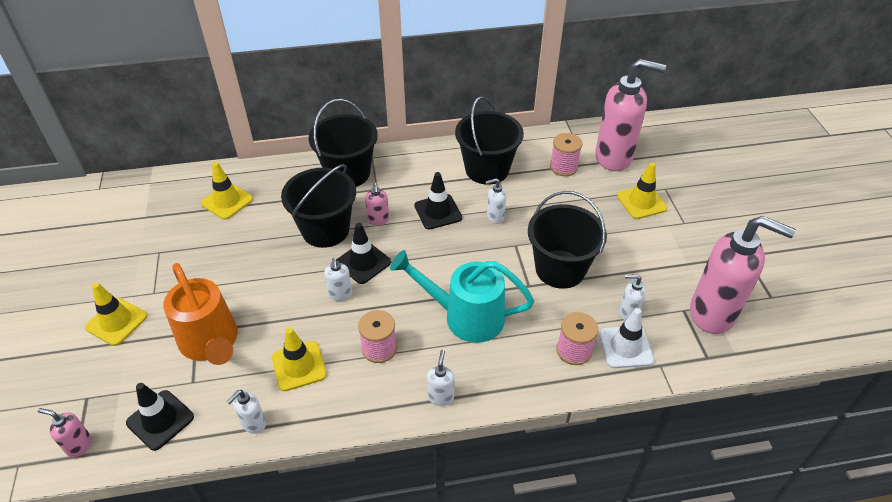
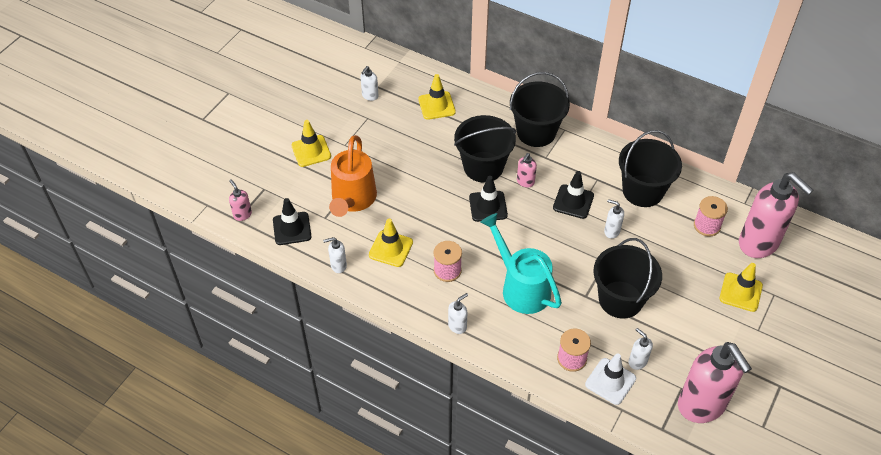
camera: 40 degrees right, 5 degrees up
white soap dispenser [324,258,352,301] -> white soap dispenser moved to [360,66,379,101]

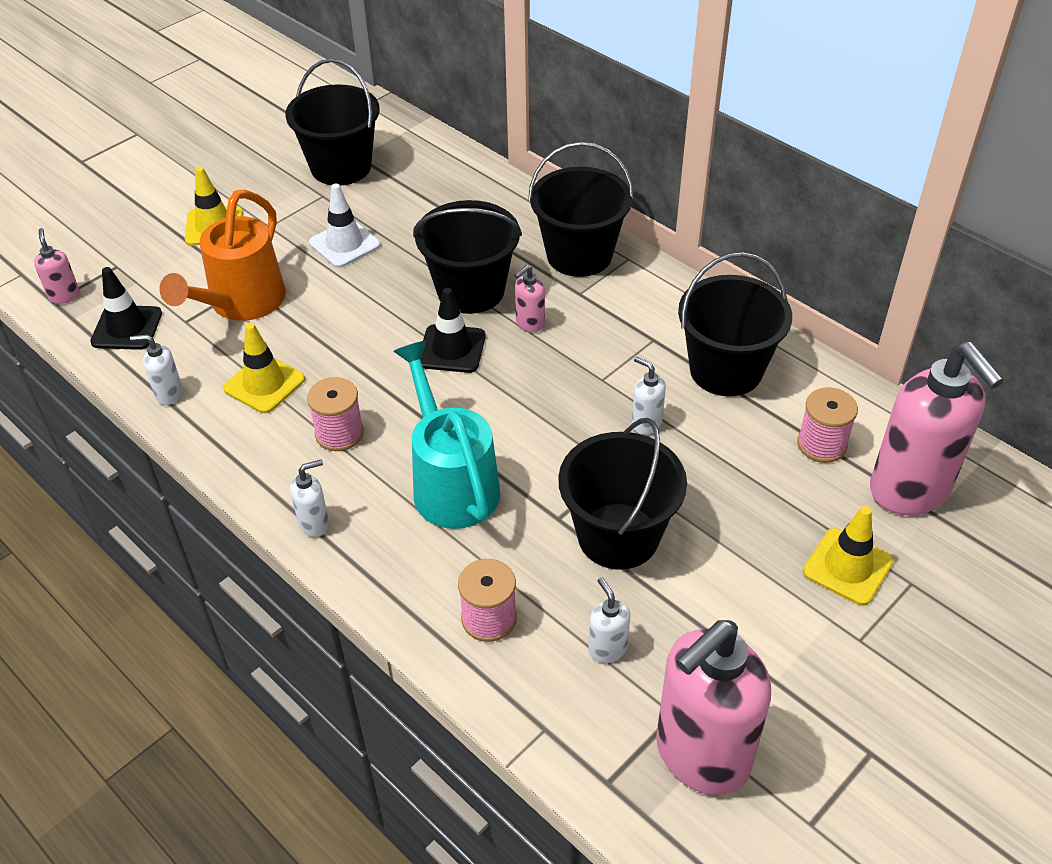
camera: 15 degrees right, 5 degrees down
white soap dispenser [360,66,379,101] -> black bucket [285,59,380,186]
yellow traffic cone [418,74,456,120] -> none
black traffic cone [553,171,594,219] -> none
white traffic cone [585,353,636,405] -> white traffic cone moved to [309,184,380,268]
pink soap dispenser [678,342,752,423] -> pink soap dispenser turned 60 degrees clockwise [656,620,771,795]

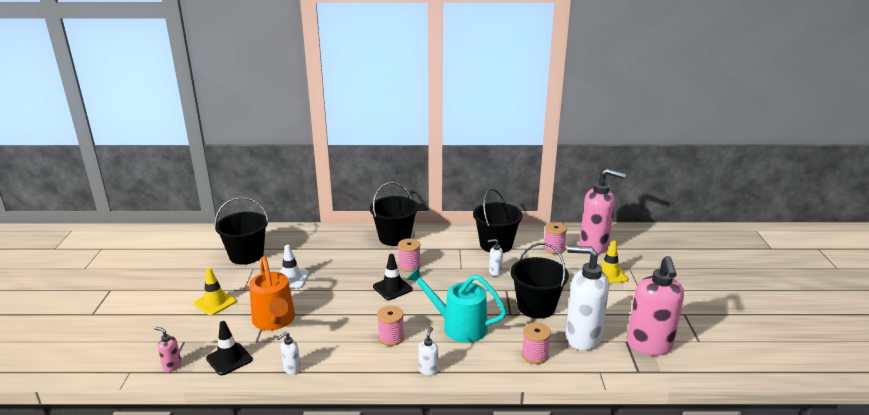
camera: 45 degrees left, 20 degrees down
yellow traffic cone [223,323,305,413] -> none
black bucket [413,200,522,314] -> none
pink soap dispenser [514,265,545,332] -> pink spool [398,238,421,272]
white soap dispenser [588,577,630,663] -> white soap dispenser [565,245,609,351], size x2.37

